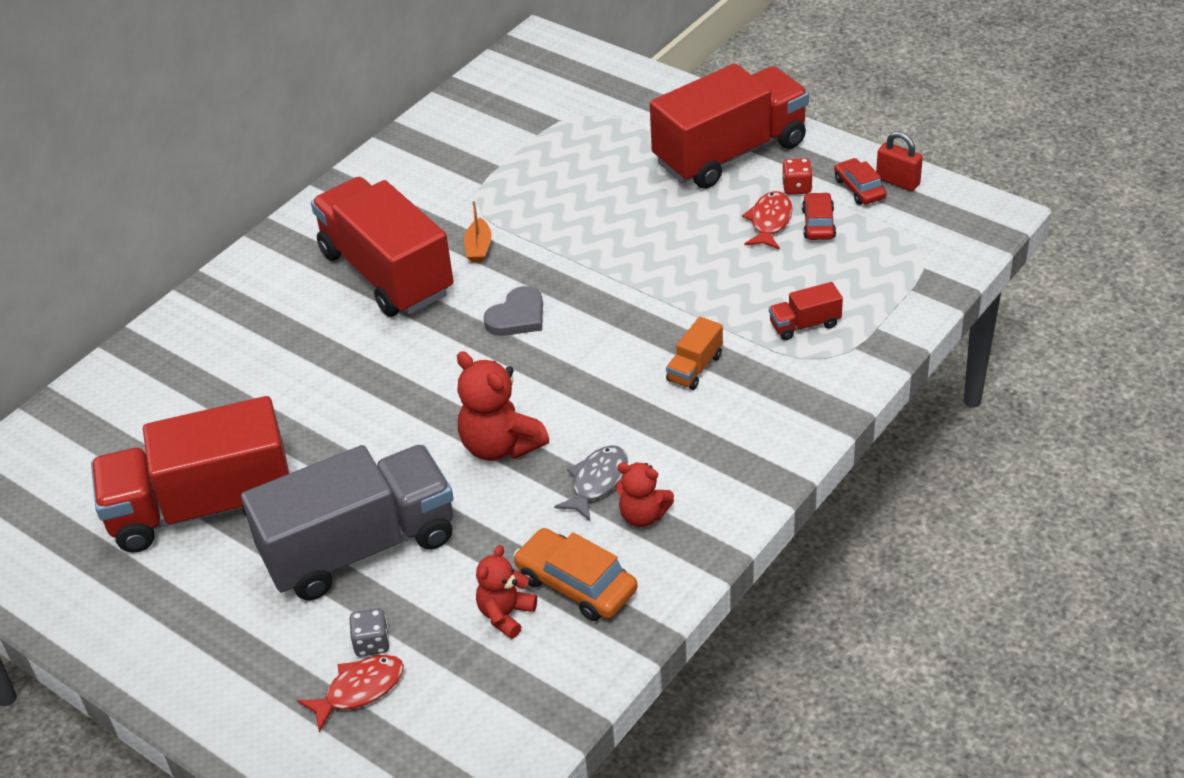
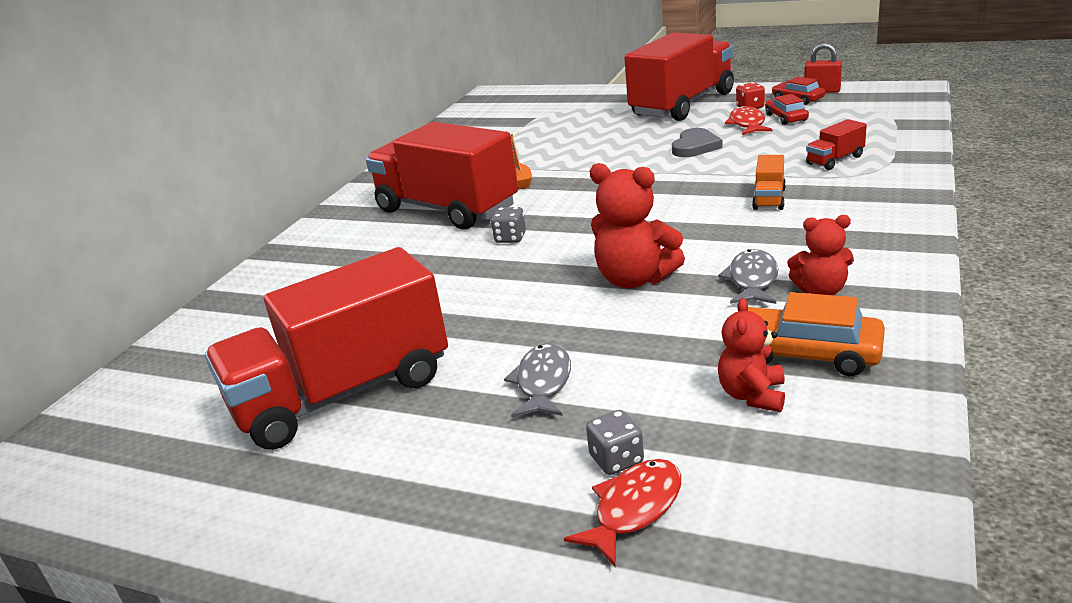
camera: 15 degrees left, 15 degrees down
grey truck [241,445,454,600] -> grey fish [504,343,571,417]
grey heart [484,286,543,336] -> grey heart moved to [672,128,722,157]
none -> grey dice [491,207,526,243]

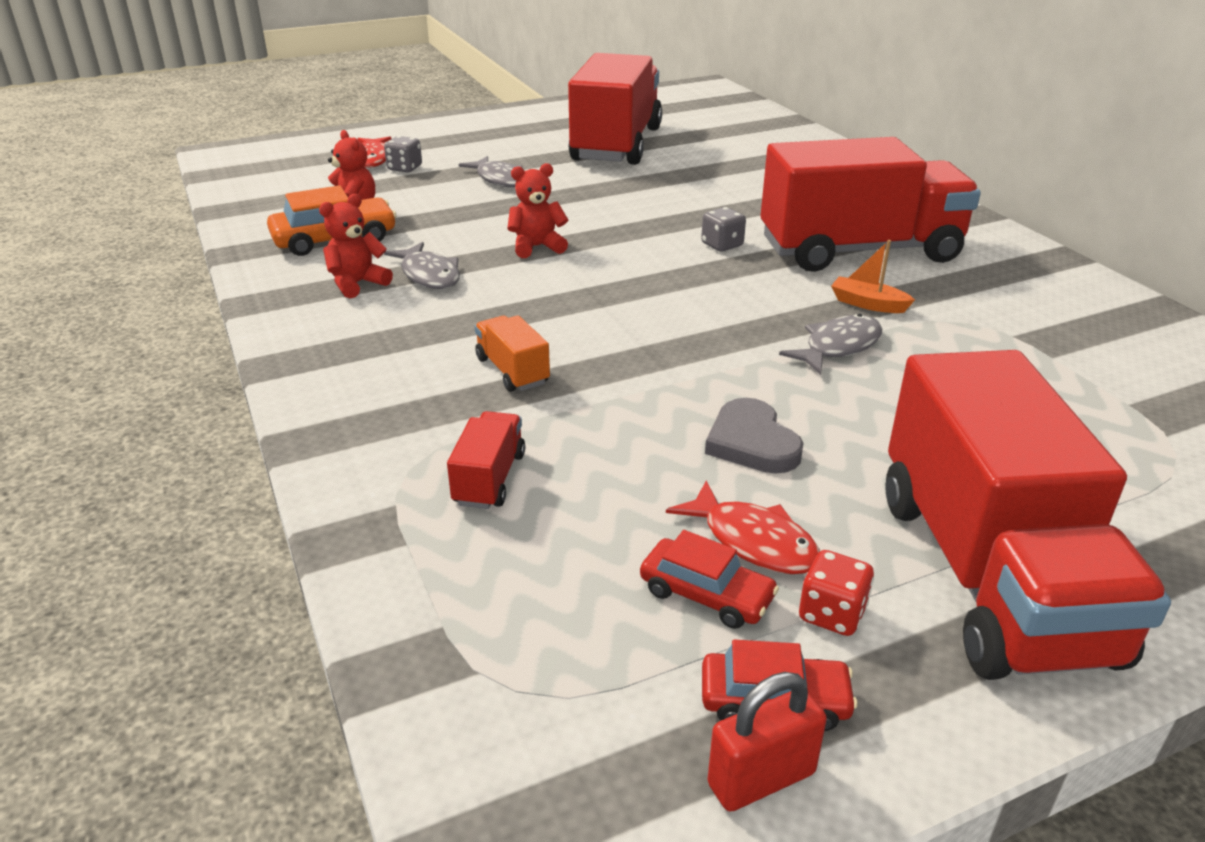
camera: 130 degrees right, 5 degrees up
red teddy bear [590,163,685,289] -> red teddy bear [507,163,568,258], size x0.63
none -> grey fish [779,314,883,375]

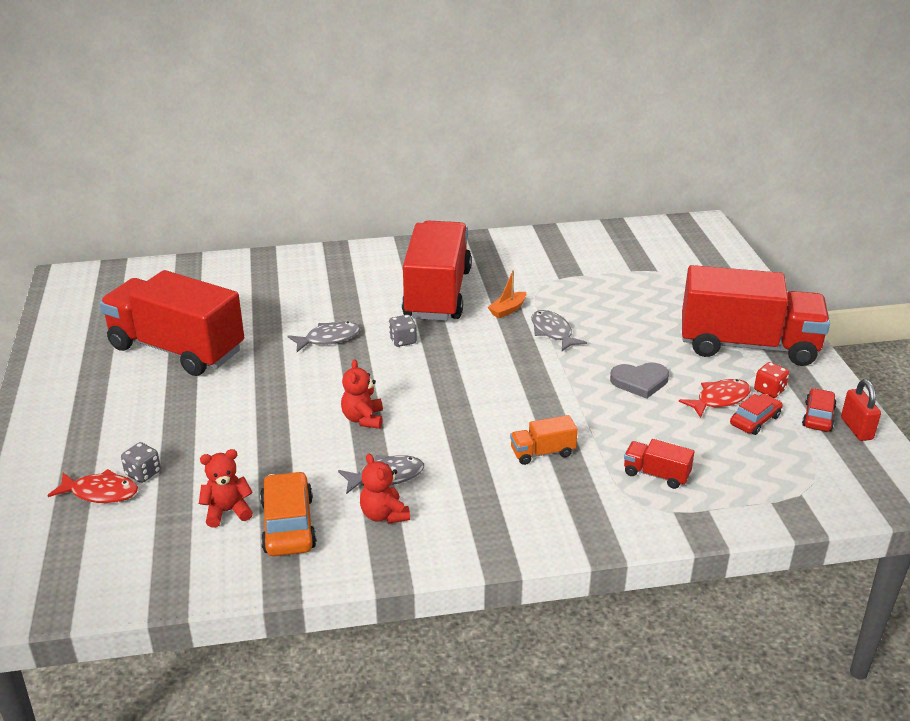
camera: 75 degrees left, 0 degrees up
grey fish [459,156,523,188] -> grey fish moved to [287,321,360,352]

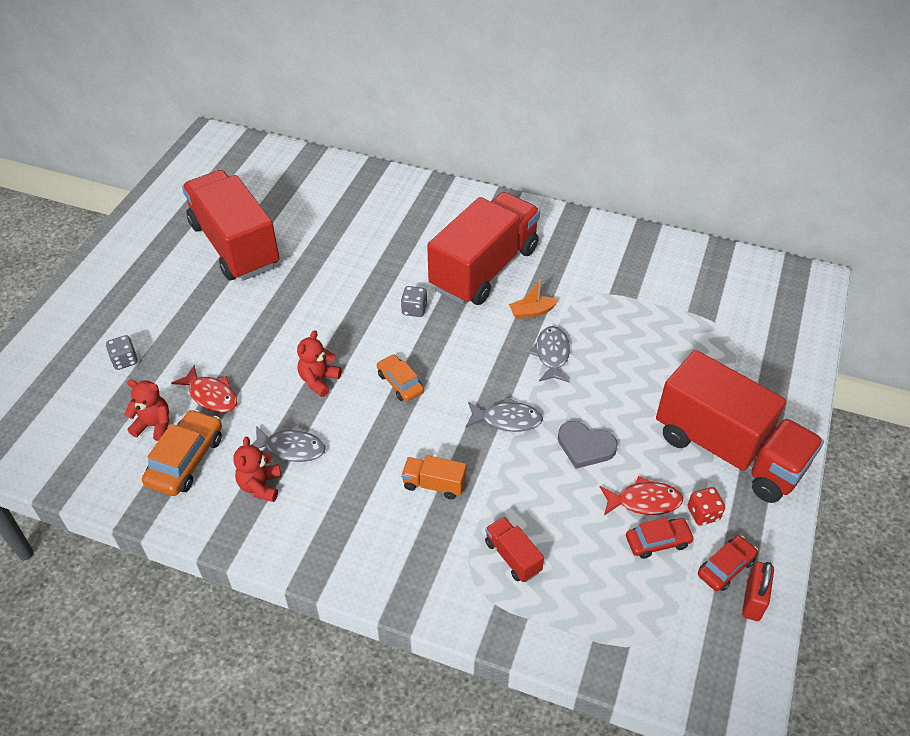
camera: 30 degrees right, 15 degrees up
red fish [47,469,138,503] -> red fish moved to [171,365,237,413]
grey fish [287,321,360,352] -> grey fish moved to [466,397,543,432]
none -> orange car [377,354,424,402]

